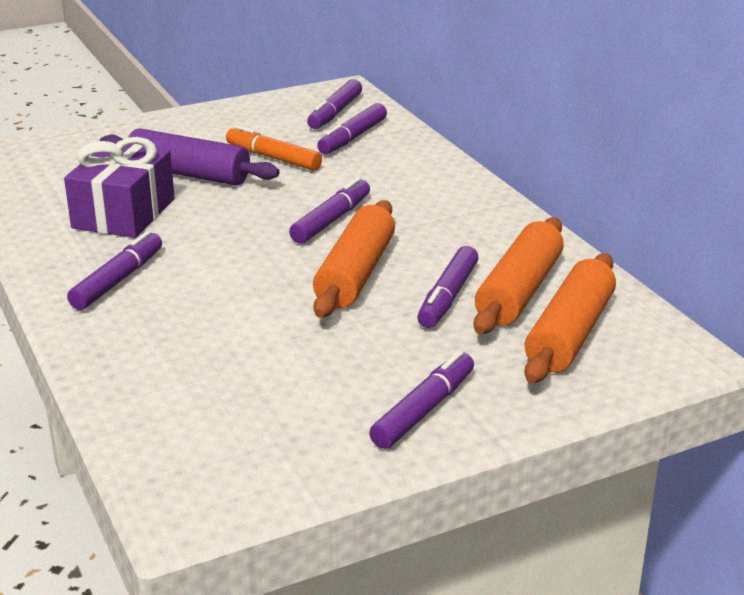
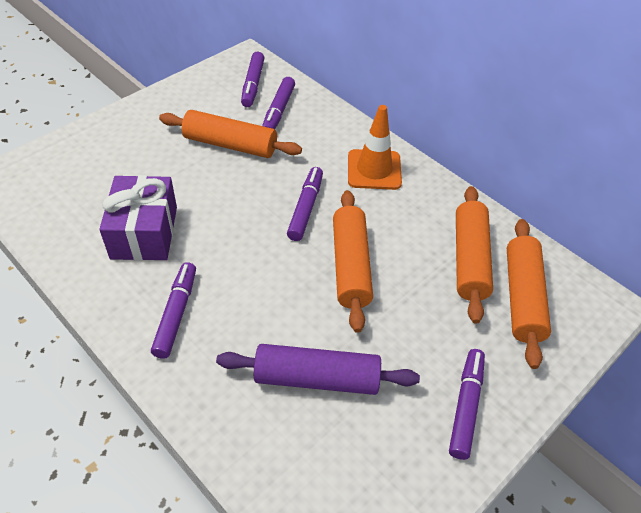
camera: 20 degrees left, 20 degrees up
purple rolling pin [100,128,280,186] -> purple rolling pin moved to [216,344,420,395]
orange marker [226,125,322,171] -> orange rolling pin [159,110,302,158]
purple marker [417,246,479,328] -> none
none -> orange traffic cone [348,105,402,190]

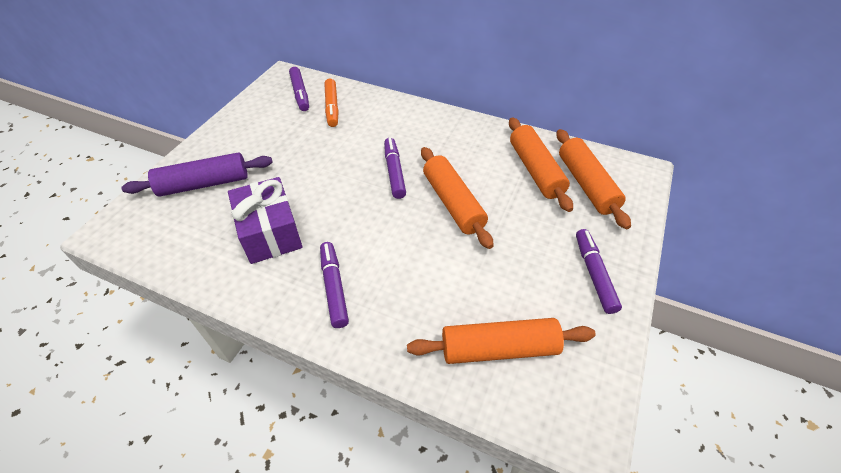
camera: 20 degrees left, 0 degrees up
orange rolling pin [159,110,302,158] -> orange rolling pin moved to [407,318,596,364]
purple rolling pin [216,344,420,395] -> purple rolling pin moved to [121,152,273,197]
purple marker [262,77,295,129] -> orange marker [324,79,339,127]
orange traffic cone [348,105,402,190] -> none

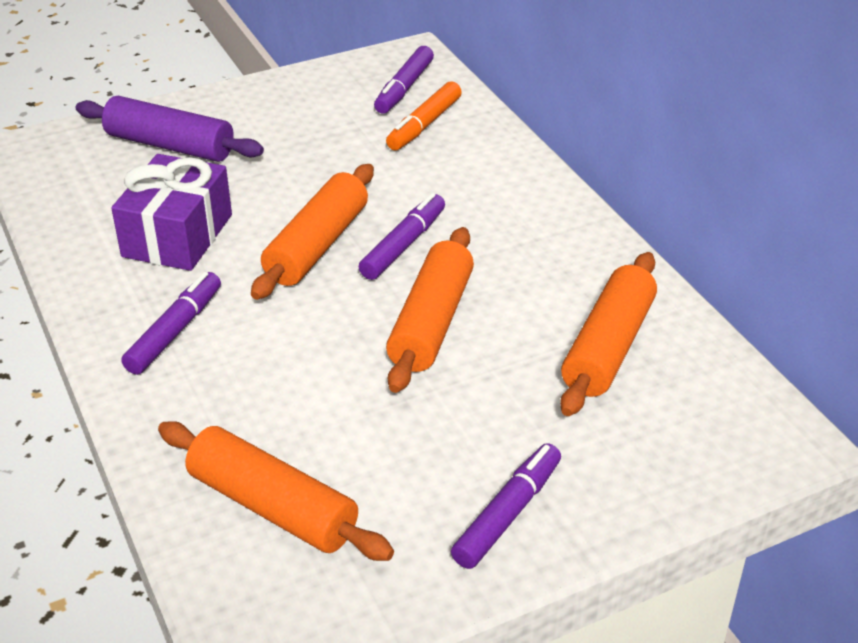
camera: 40 degrees right, 10 degrees down
orange rolling pin [556,129,631,229] -> orange rolling pin moved to [251,164,374,300]

